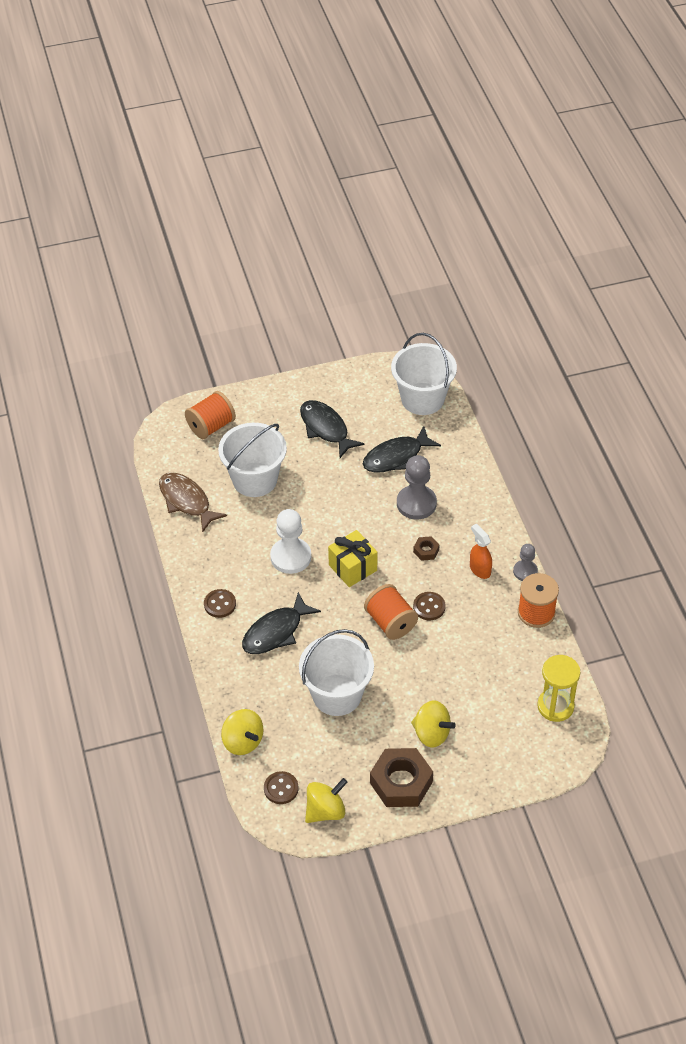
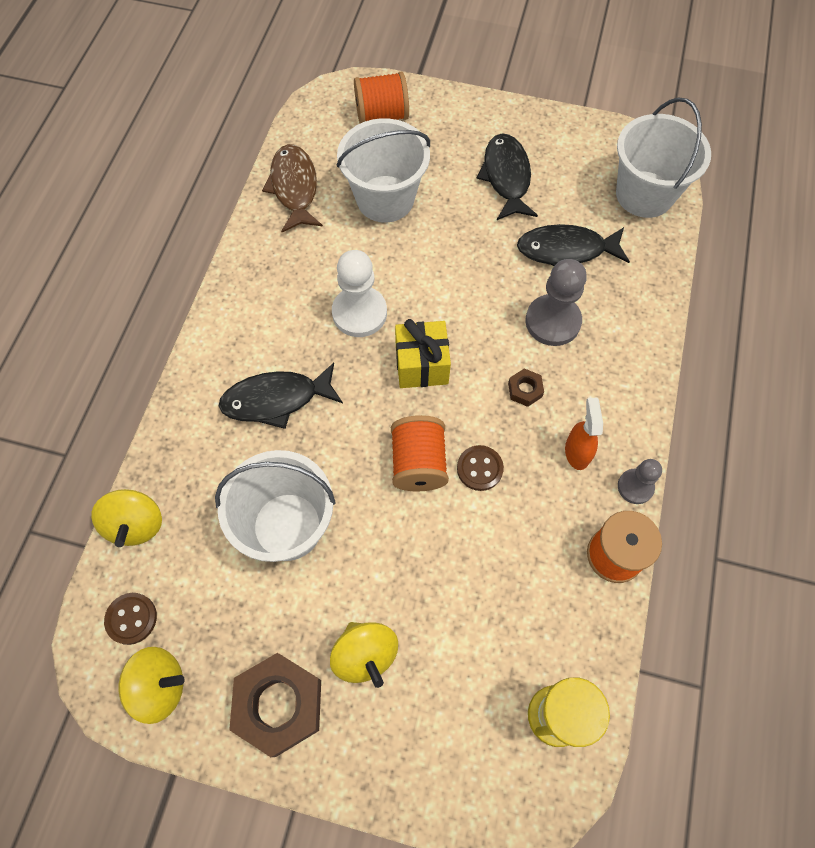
camera: 30 degrees right, 15 degrees up
brown button [204,589,236,618] -> none

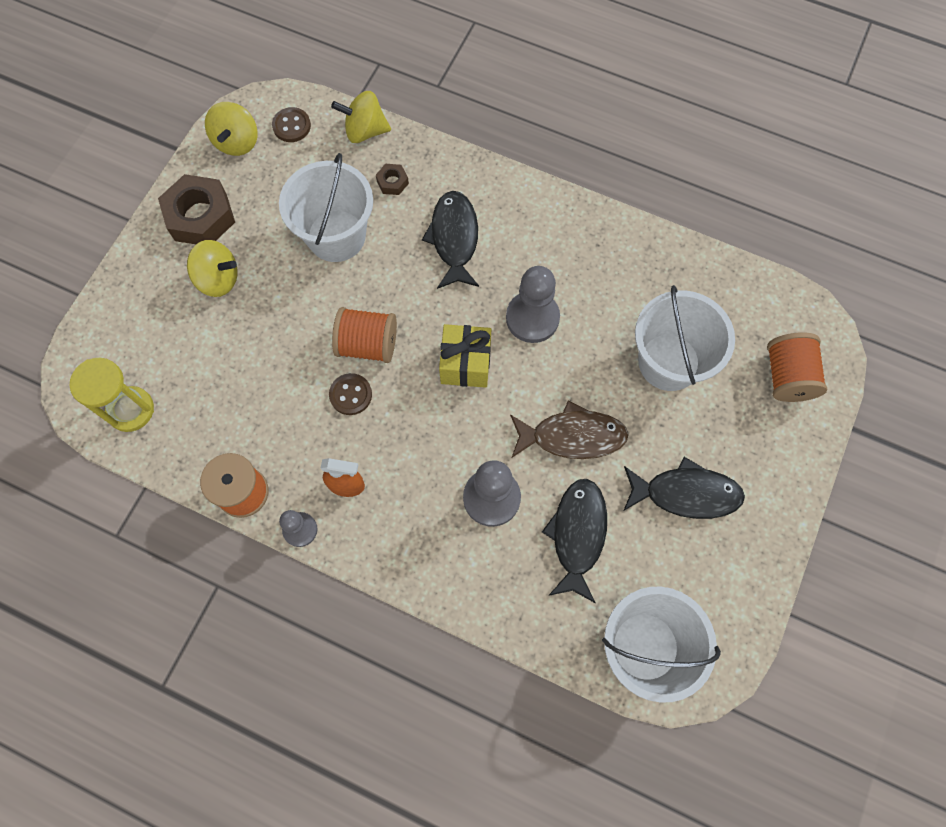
camera: 100 degrees right, 5 degrees up
brown fish [262,144,323,233] -> brown fish moved to [510,401,629,459]
yellow spinning top [330,622,398,688] -> yellow spinning top turned 150 degrees counterclockwise [187,240,238,297]
white pawn [332,250,387,337] -> grey pawn [506,266,560,343]
brown nut [508,368,544,407] -> brown nut moved to [376,164,409,195]

